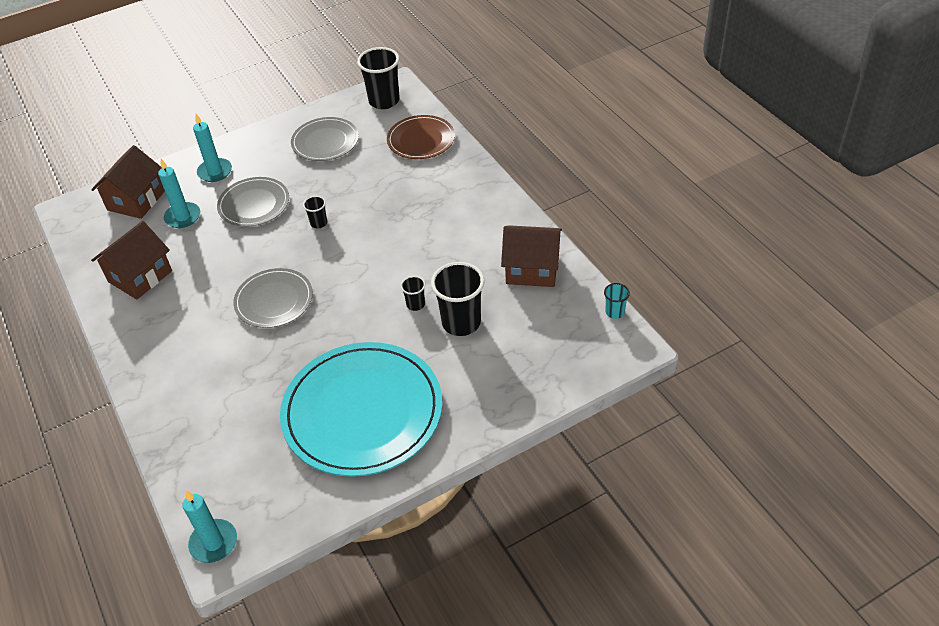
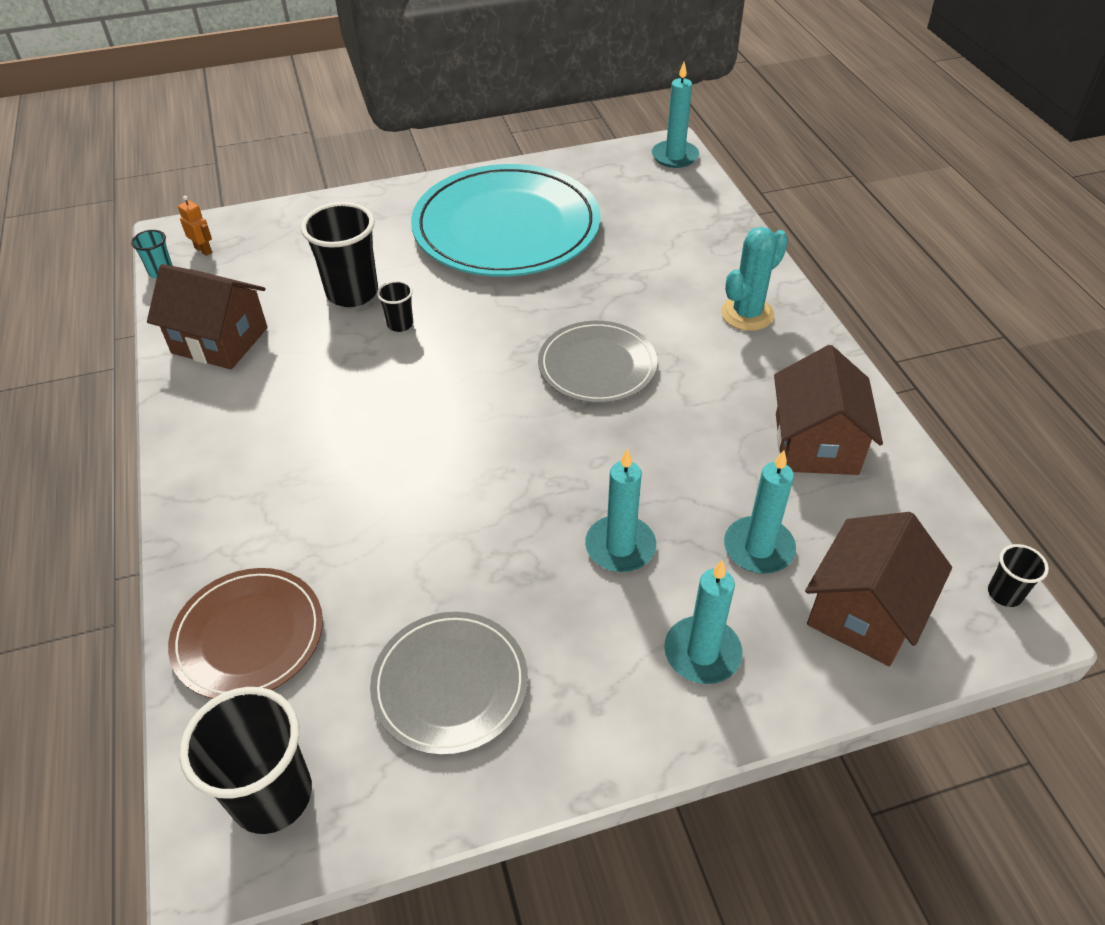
camera: 170 degrees left, 0 degrees up
brown house [91,221,172,300] -> brown house turned 45 degrees counterclockwise [774,345,883,475]
grey plate [217,177,289,227] -> turquoise candle [585,448,656,572]
black cup [303,196,327,228] -> black cup moved to [988,544,1049,607]
none -> orange robot [178,196,212,256]
none -> turquoise cactus [721,227,788,331]

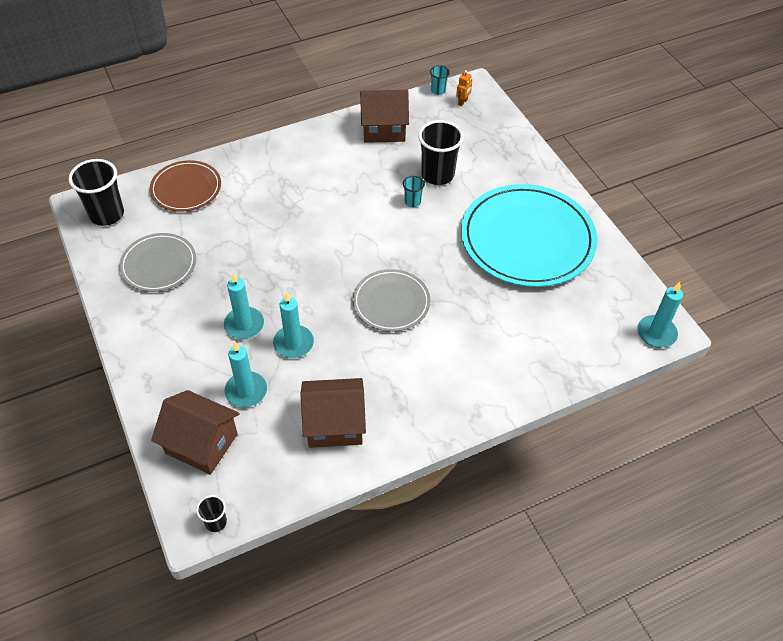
camera: 80 degrees right, 5 degrees up
brown house [147,264,268,370] -> brown house turned 75 degrees clockwise [360,90,409,143]
black cup [377,281,413,332] -> turquoise cup [403,176,425,207]
turquoise candle [664,560,742,684] -> turquoise candle moved to [273,292,314,358]
turquoise cactus [721,227,788,331] -> none

